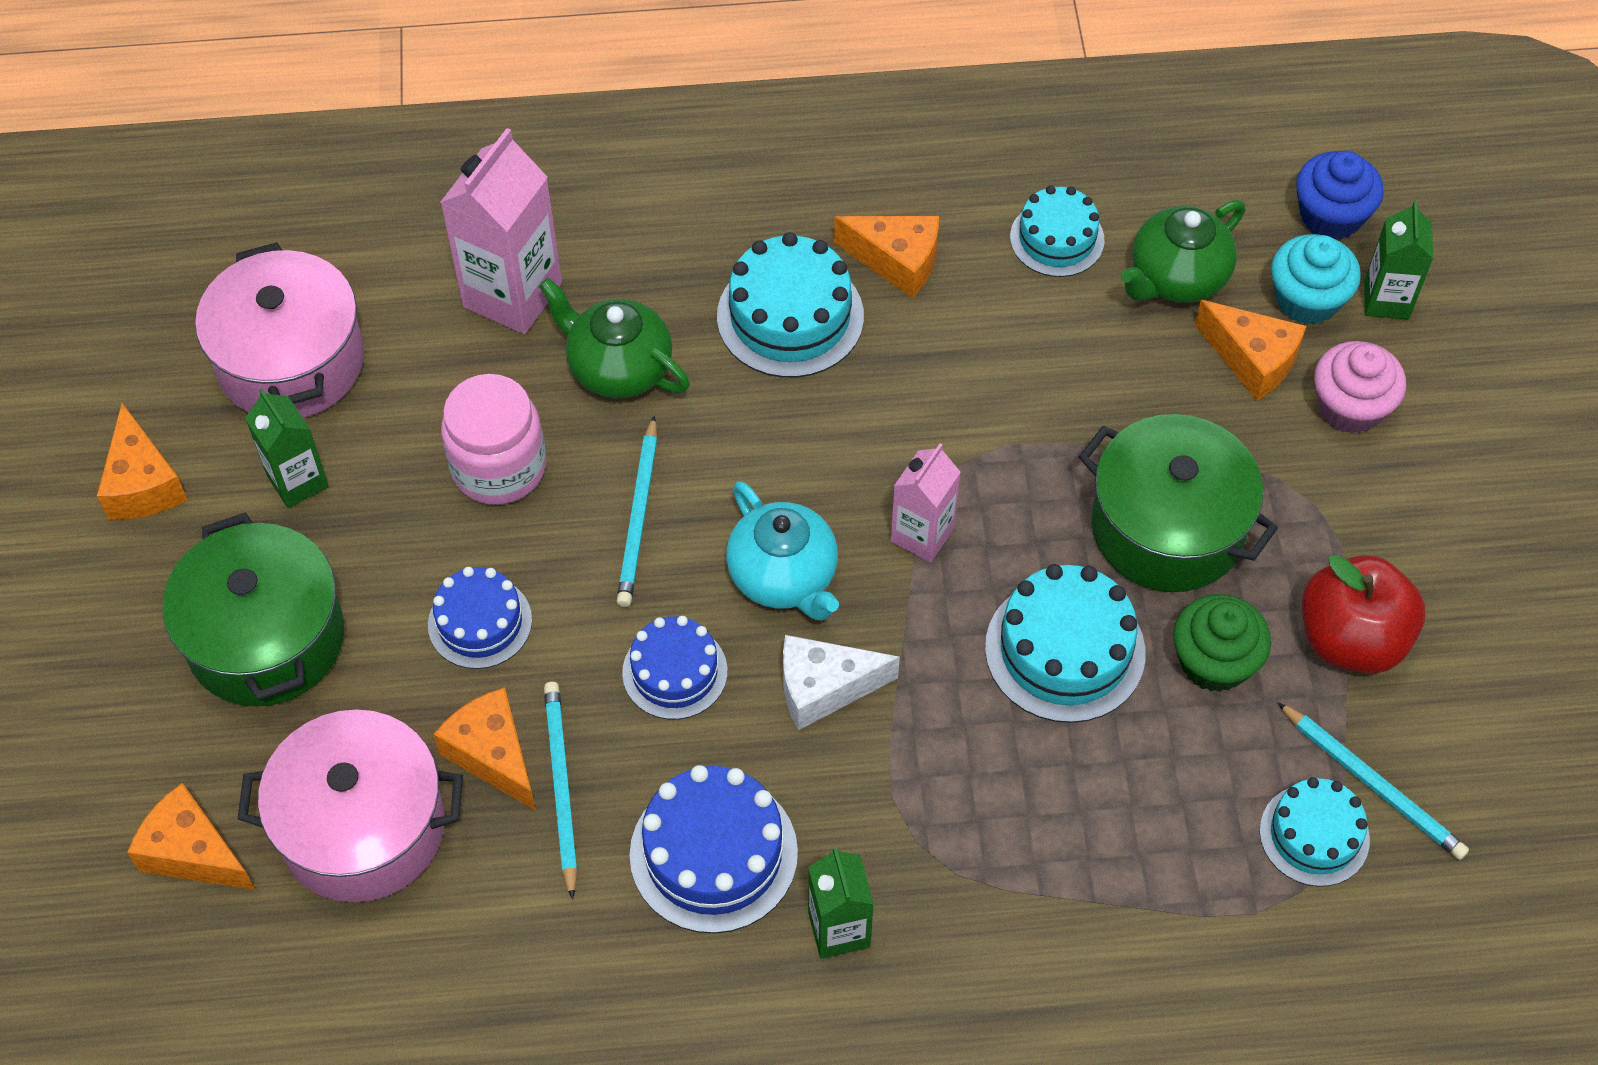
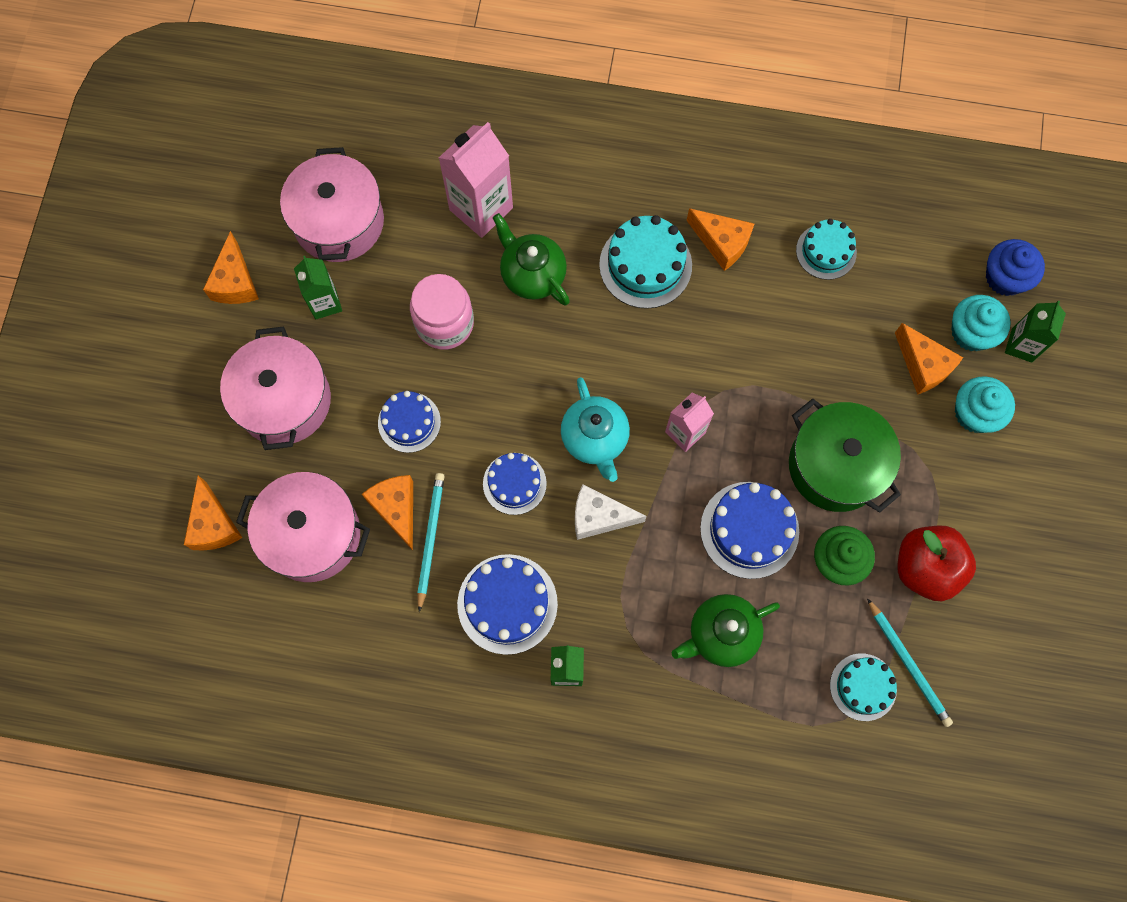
camera: 15 degrees right, 15 degrees up
orange cheese [127,783,255,890] -> orange cheese turned 150 degrees counterclockwise [184,476,243,551]
green pot [162,513,344,706] -> pink pot [220,326,331,450]
turquoise pencil [617,416,657,607] -> none
turquoise cake [985,564,1146,723] -> blue cake [700,482,799,579]
green teapot [1121,200,1246,303] -> green teapot moved to [672,594,780,667]
pink cupcake [1314,341,1406,434] -> turquoise cupcake [955,376,1015,433]

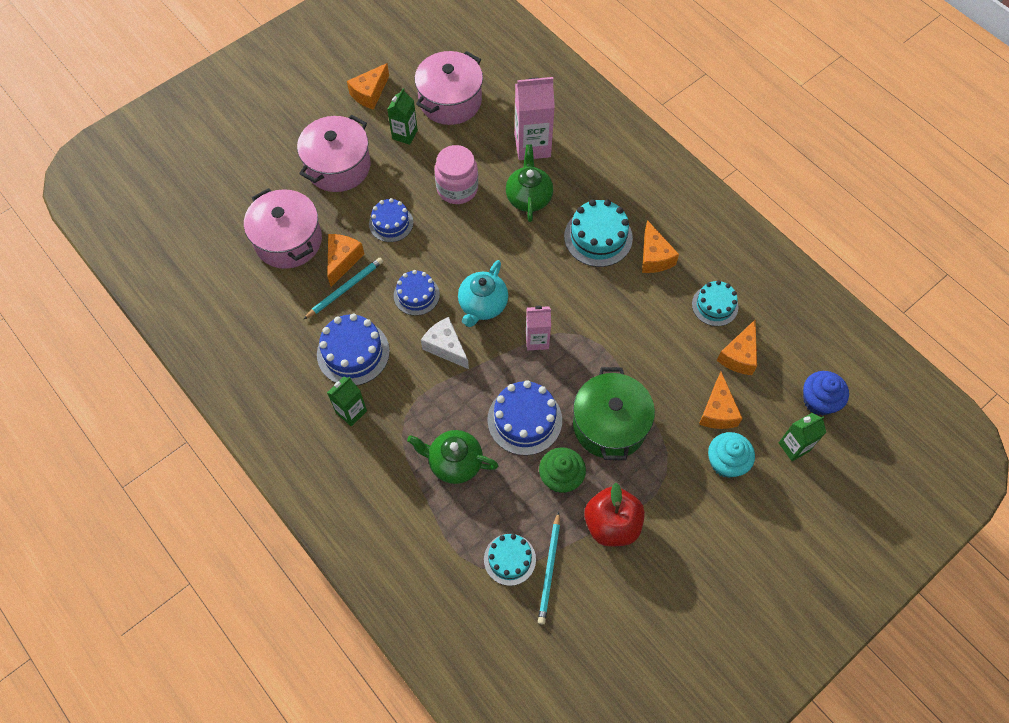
camera: 40 degrees right, 10 degrees down
orange cheese [184,476,243,551] -> orange cheese moved to [717,320,757,375]
turquoise cupcake [951,295,1011,351] -> none

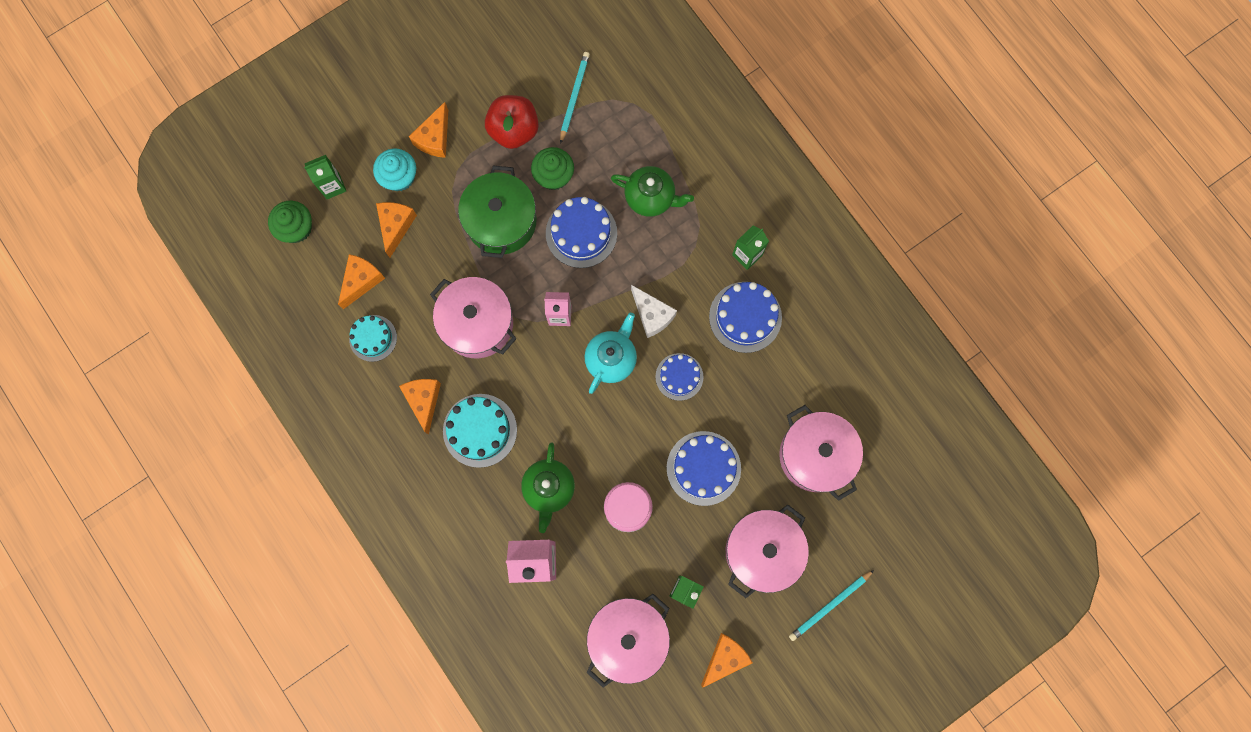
camera: 175 degrees left, 15 degrees up
turquoise pencil [303,258,383,320] -> turquoise pencil moved to [789,570,874,641]
orange cheese [327,234,364,287] -> orange cheese moved to [409,102,448,158]
blue cake [369,198,413,242] -> blue cake [667,431,741,506], size x1.53
turquoise cake [484,534,536,586] -> none
blue cupcake [803,371,849,416] -> green cupcake [268,201,312,243]
none -> pink pot [430,277,516,358]

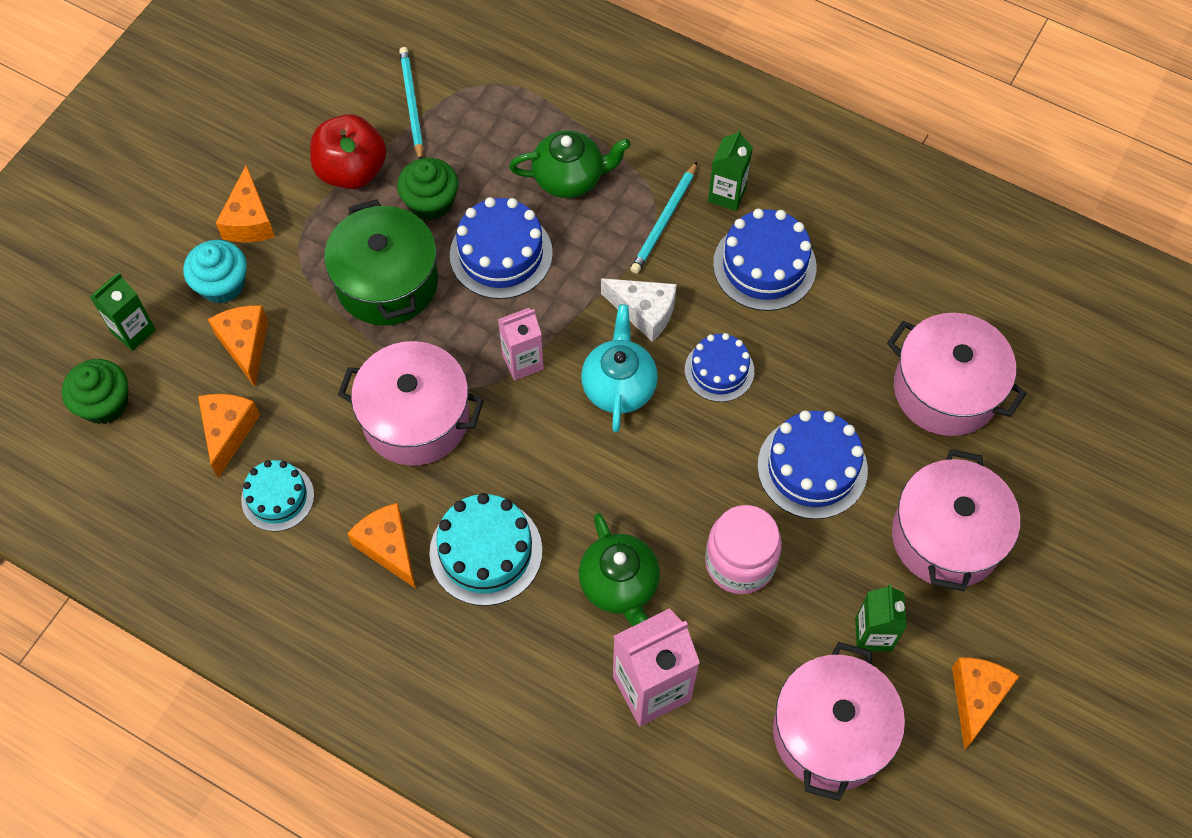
camera: 25 degrees left, 15 degrees down
turquoise pencil [789,570,874,641] -> turquoise pencil moved to [630,162,697,274]

